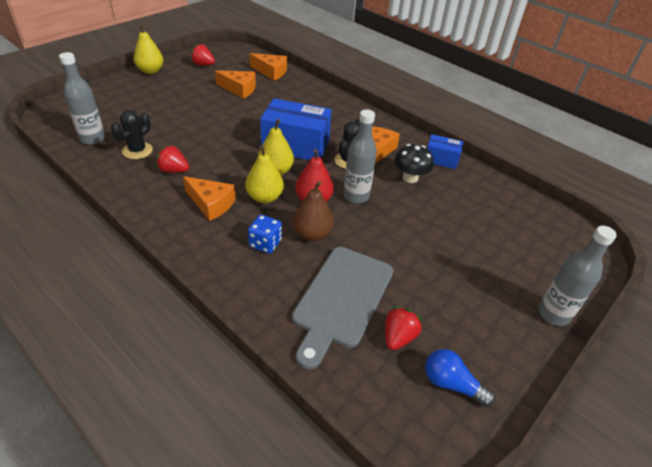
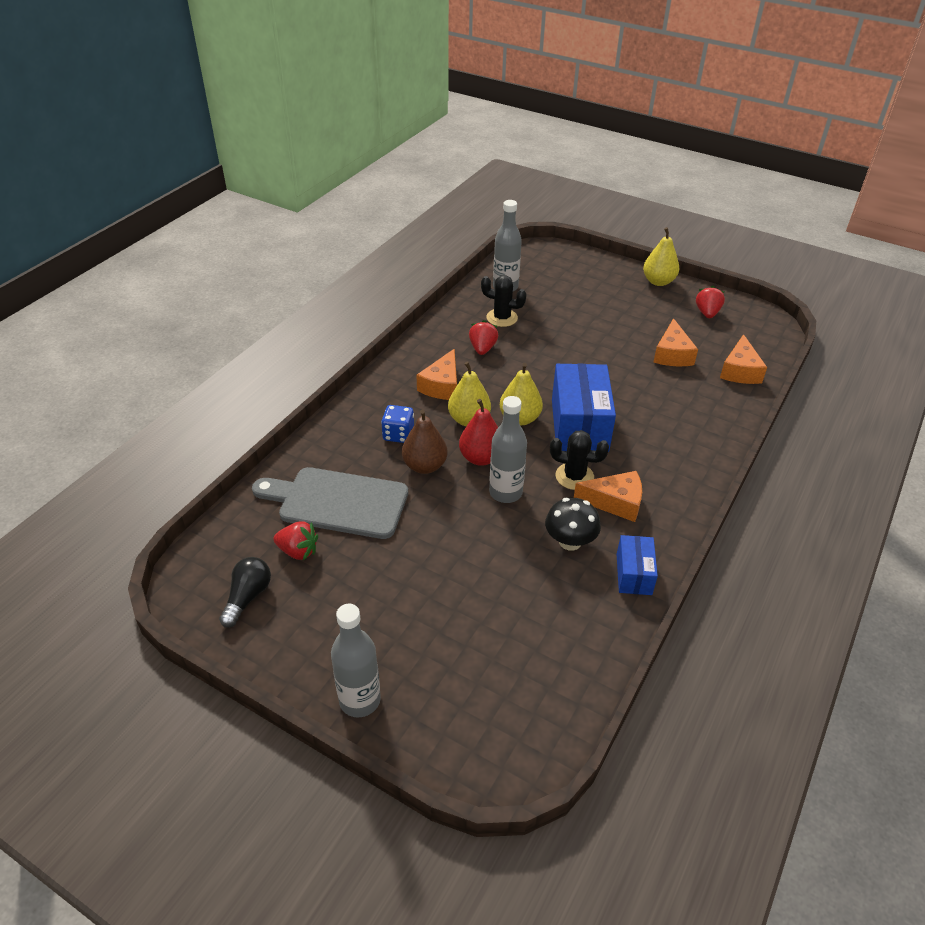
camera: 80 degrees right, 0 degrees up
blue light bulb [425,349,495,407] -> black light bulb [219,557,271,628]

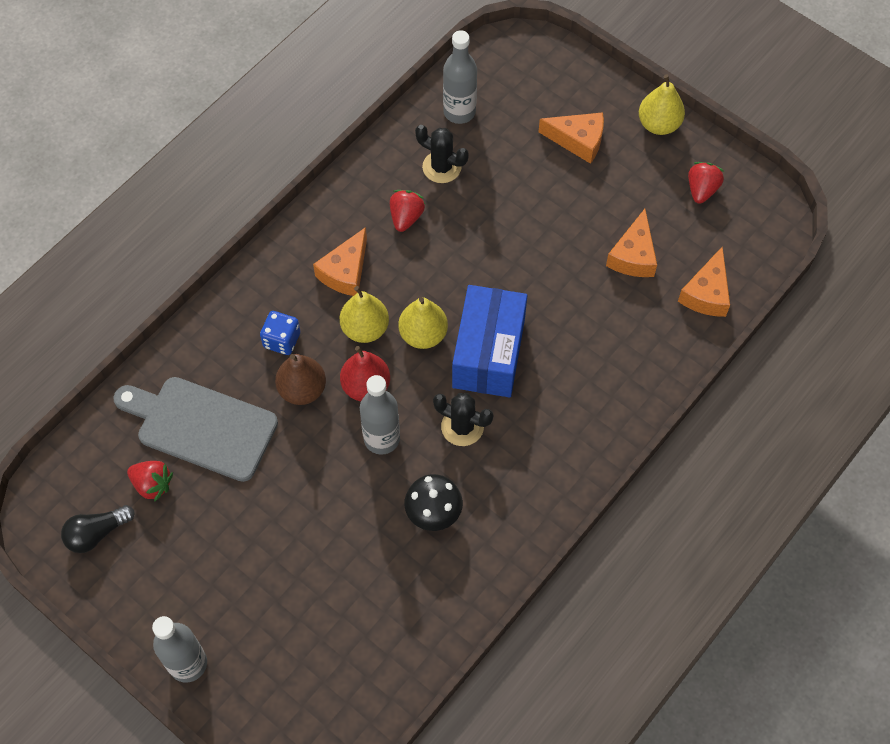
camera: 10 degrees right, 20 degrees up
black light bulb [219,557,271,628] -> black light bulb turned 150 degrees counterclockwise [61,505,134,553]
orange cheese [574,471,642,522] -> orange cheese moved to [539,112,604,164]
blue box [617,535,658,595] -> none

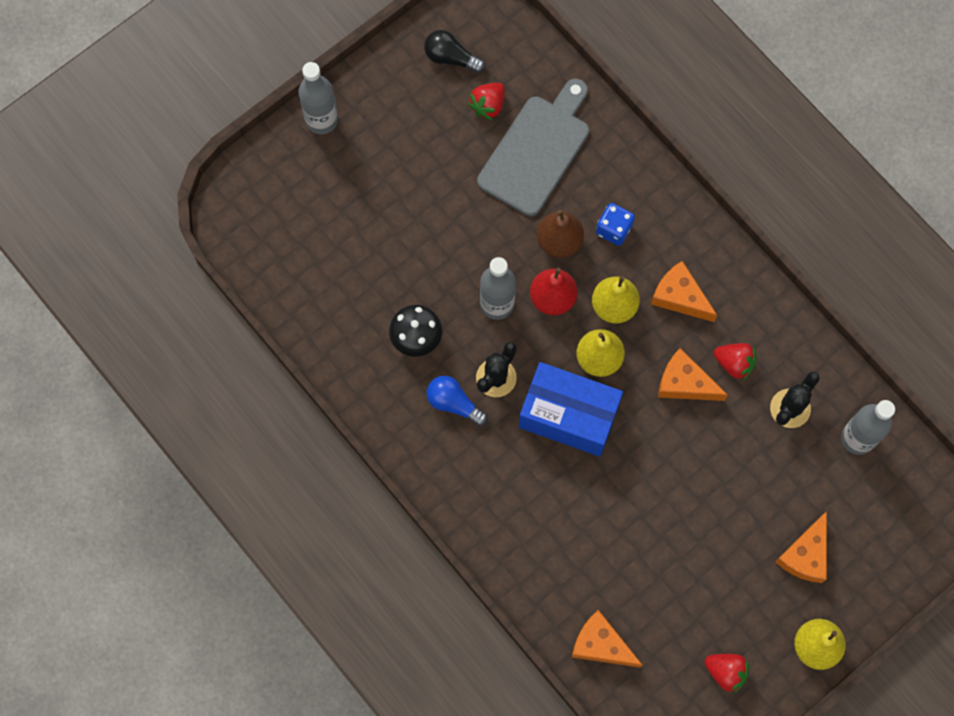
camera: 100 degrees right, 10 degrees up
black light bulb [61,505,134,553] -> black light bulb turned 45 degrees counterclockwise [424,30,486,74]
orange cheese [606,209,657,277] -> orange cheese moved to [658,348,728,401]
none -> blue light bulb [426,376,488,427]

